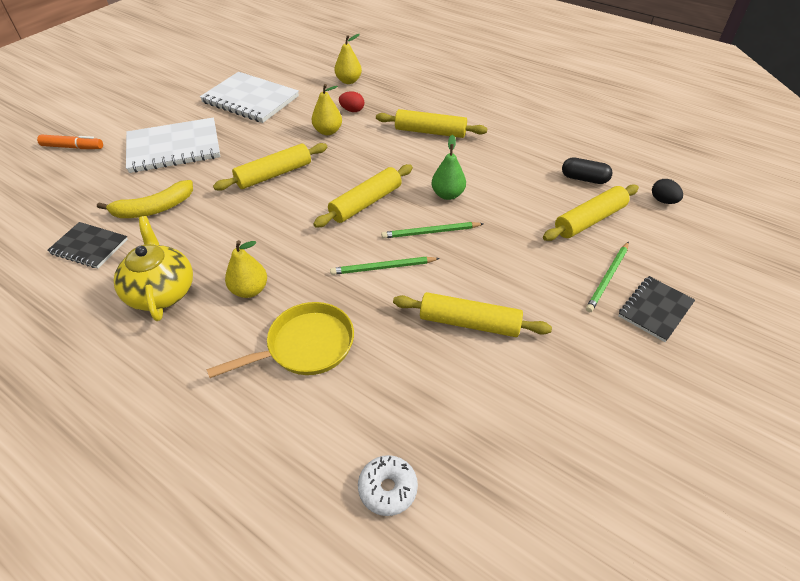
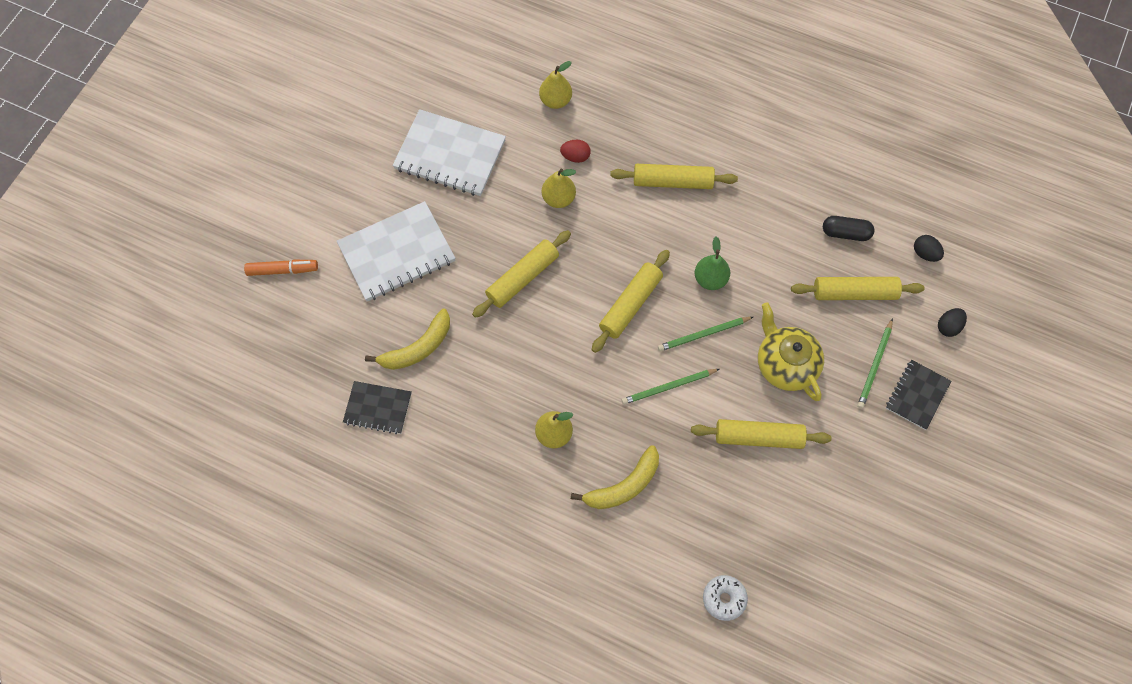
camera: 10 degrees left, 20 degrees up
yellow teapot [114,216,193,321] -> yellow teapot moved to [758,302,824,401]
yellow pan [206,302,354,378] -> yellow banana [571,445,659,509]
yellow rolling pin [543,184,639,241] -> yellow rolling pin turned 45 degrees clockwise [791,277,925,300]
none -> black egg [938,308,967,337]

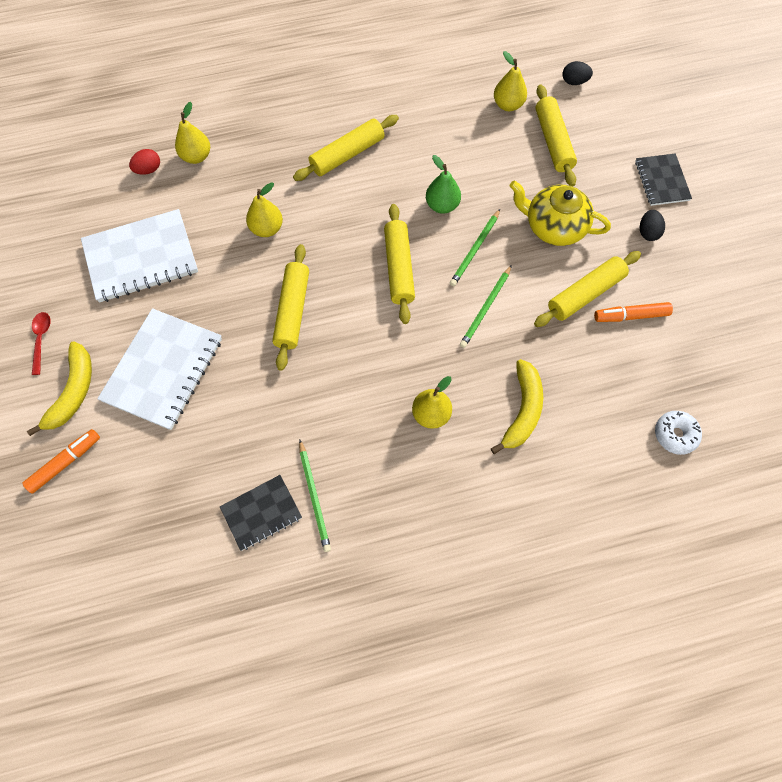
camera: 40 degrees left, 0 degrees up
yellow banana [365,308,450,370] -> yellow banana moved to [27,342,92,436]
red egg [560,140,591,163] -> red egg moved to [129,149,160,175]
yellow rolling pin [791,277,925,300] -> yellow rolling pin turned 60 degrees counterclockwise [535,85,577,186]
black capsule [823,216,874,241] -> yellow pear [494,51,527,111]
green pencil [857,318,893,409] -> green pencil moved to [299,440,331,552]
black egg [938,308,967,337] -> black egg moved to [640,210,665,241]
none -> red spoon [32,312,51,375]
none -> orange marker [594,302,673,322]

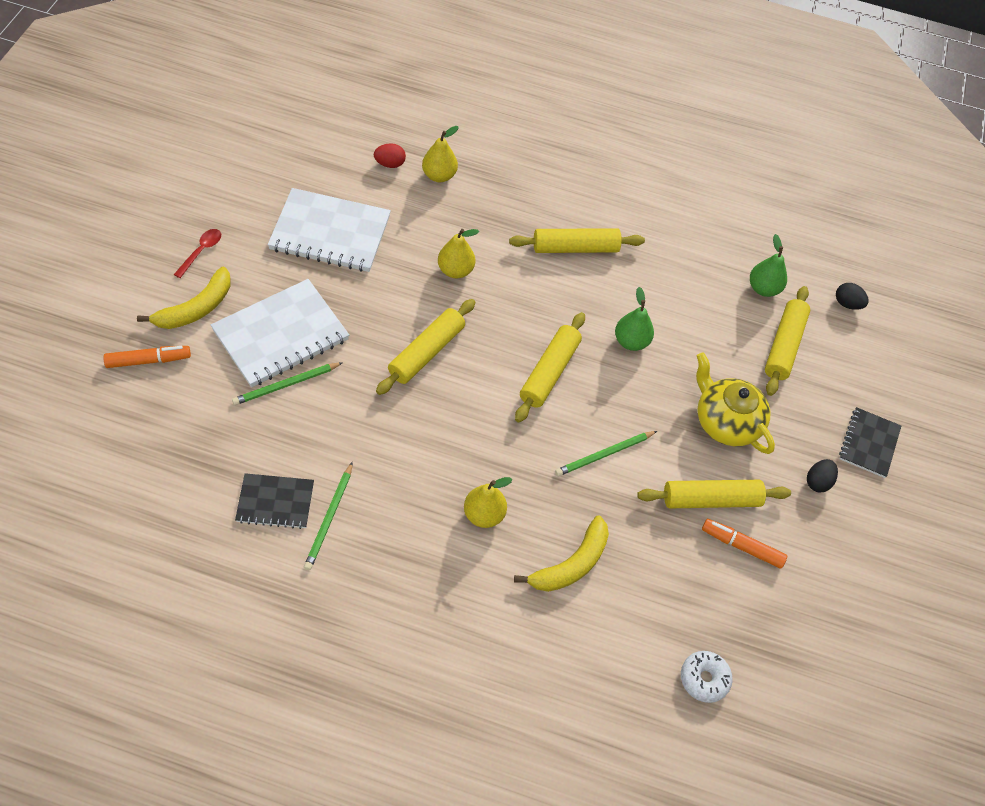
camera: 25 degrees right, 10 degrees down
green pencil [450,209,500,286] -> green pencil moved to [232,362,343,405]
yellow pear [494,51,527,111] -> green pear [750,234,787,297]

